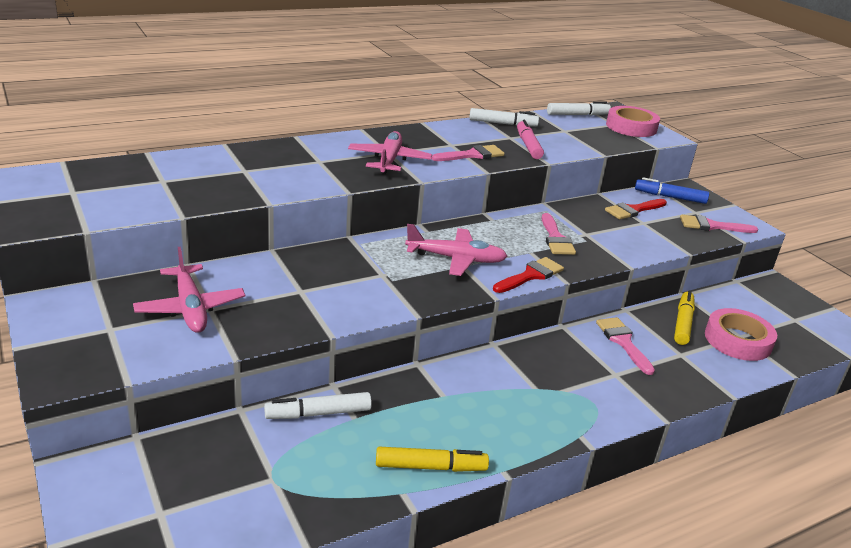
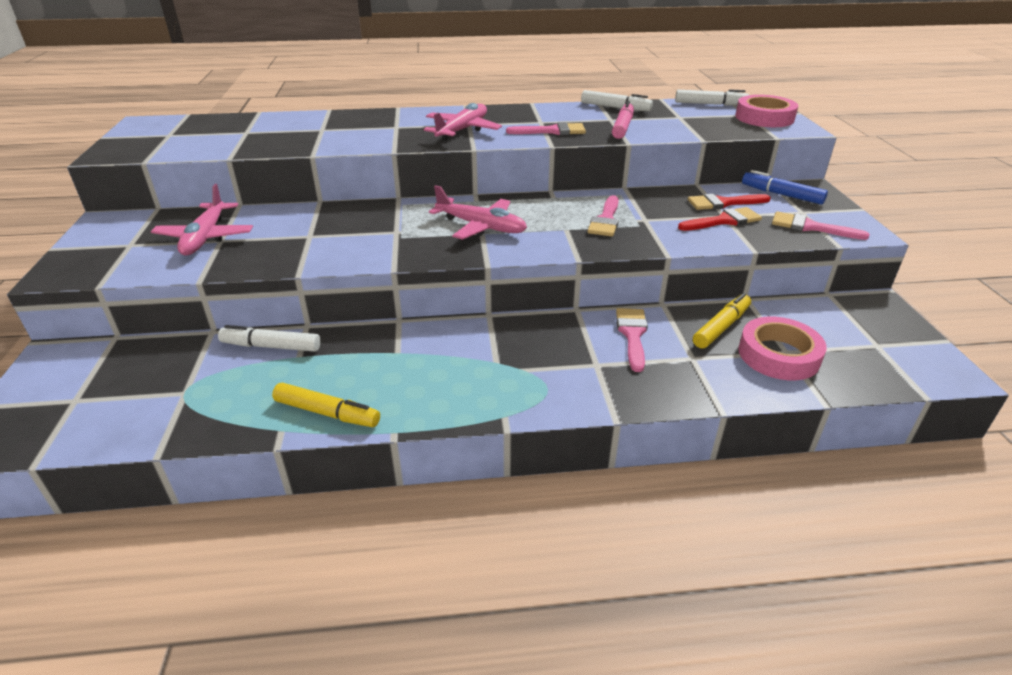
camera: 25 degrees right, 5 degrees up
red brush [493,257,564,293] -> red brush moved to [678,207,762,231]

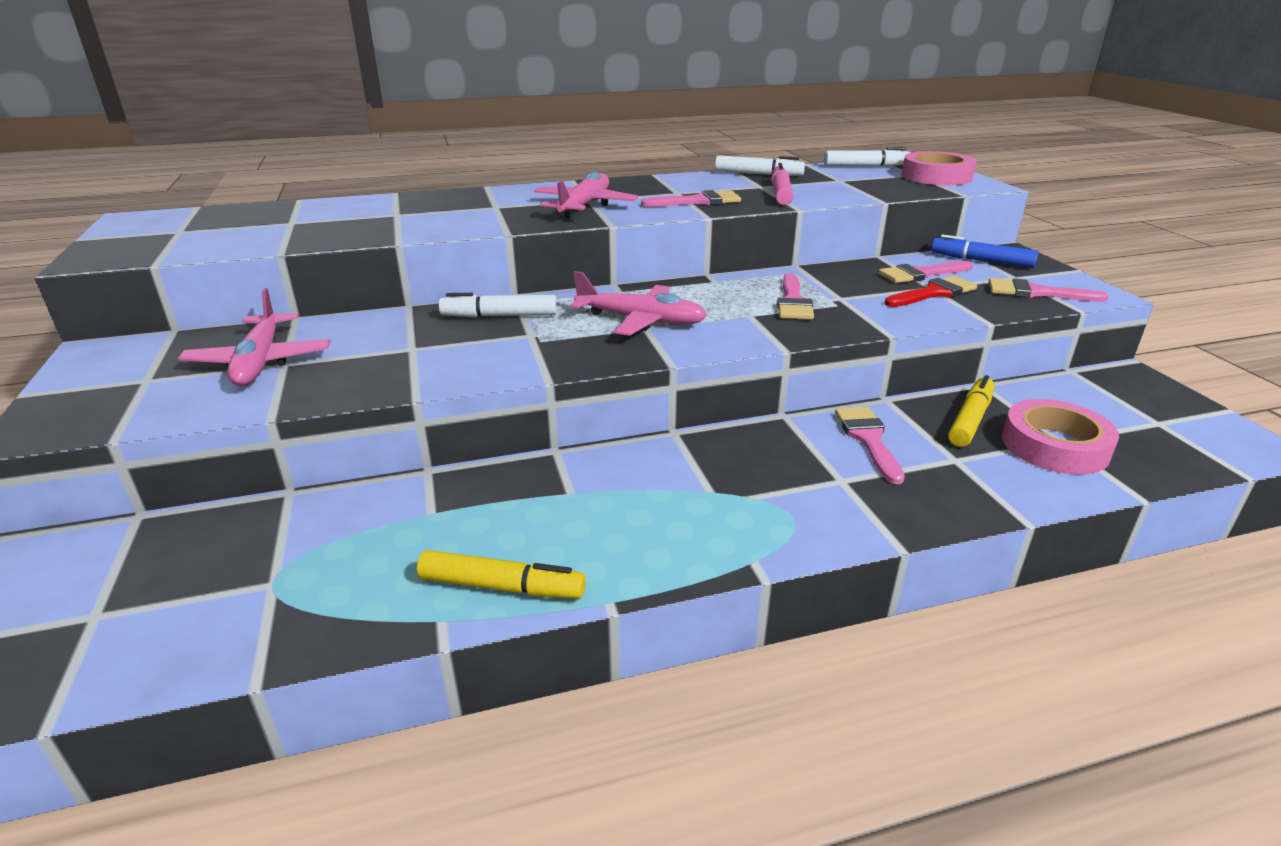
camera: 10 degrees left, 5 degrees down
white marker [218,325,321,352] -> white marker moved to [439,293,557,317]
red brush [688,194,771,210] -> pink brush [878,261,973,283]

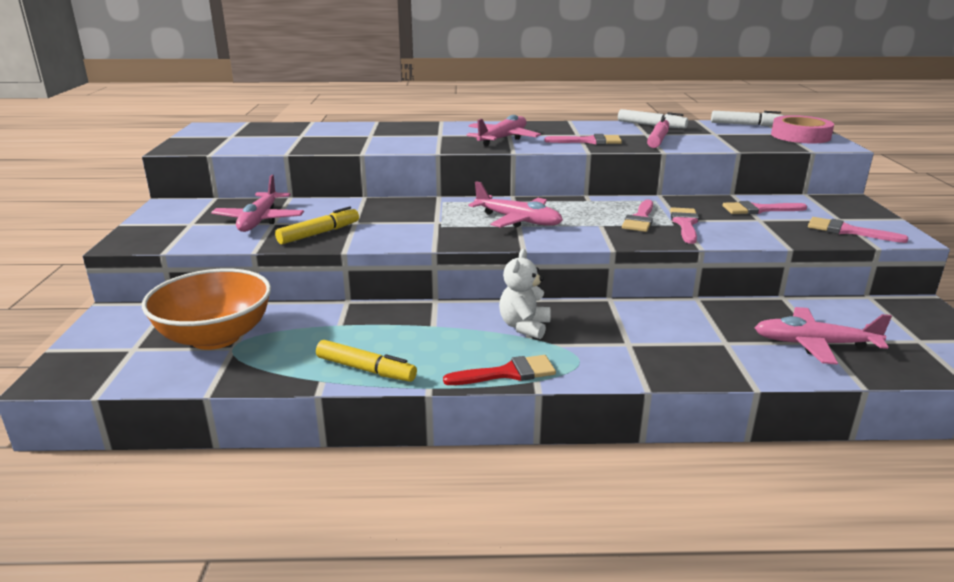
camera: 15 degrees right, 5 degrees down
white marker [439,293,557,317] -> none
pink brush [835,407,905,484] -> pink brush moved to [670,207,699,244]
red brush [885,276,977,307] -> red brush moved to [443,355,556,385]
blue marker [931,234,1039,268] -> none
yellow marker [948,375,995,447] -> yellow marker moved to [275,207,359,244]
pink tape [1002,399,1119,474] -> pink plane [755,307,892,365]
none -> orange bowl [142,269,271,350]
none -> white teddy bear [499,249,551,339]

